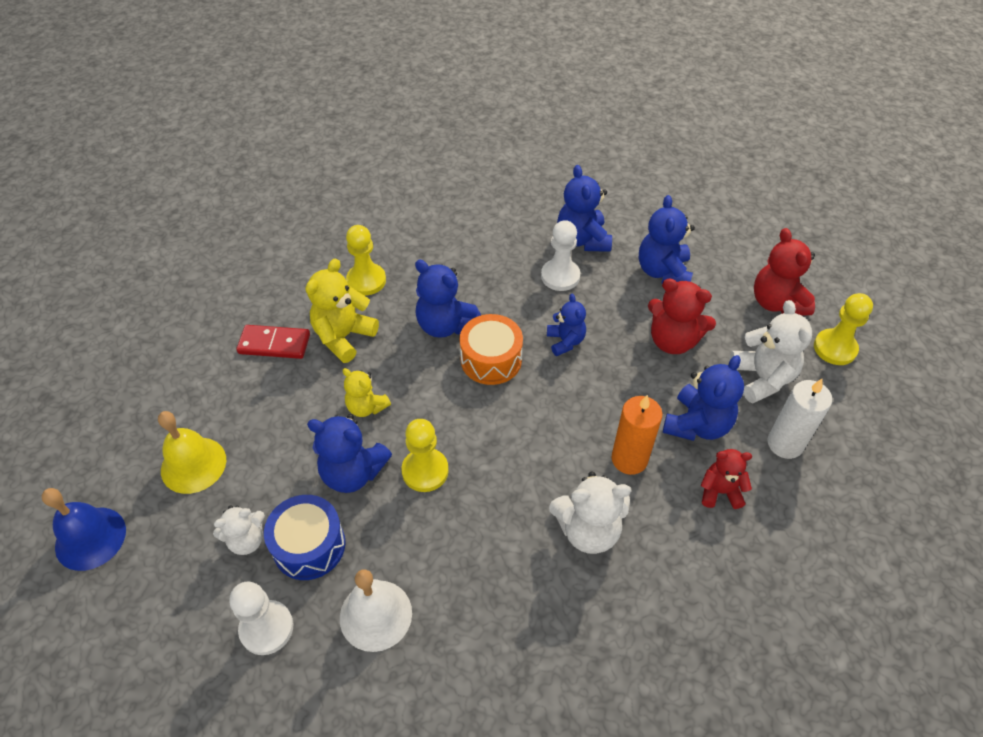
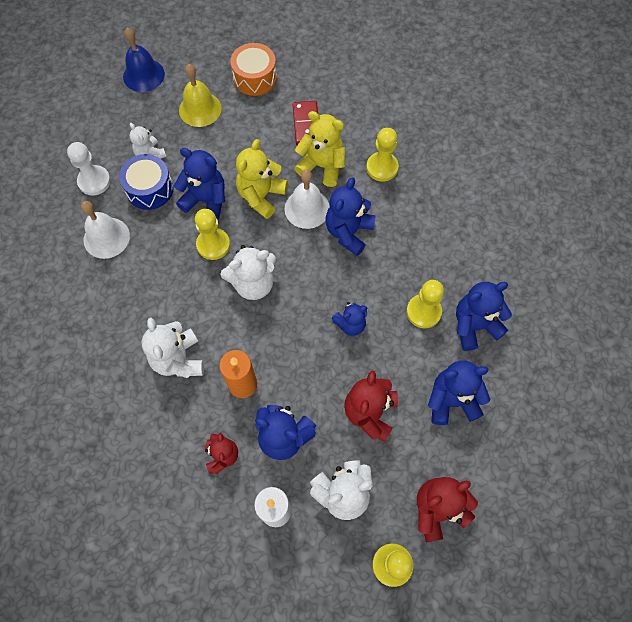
camera: 80 degrees right, 15 degrees up
blue teddy bear [307,414,392,493] -> blue teddy bear turned 105 degrees clockwise [174,148,225,220]
yellow teddy bear [343,368,391,417] -> yellow teddy bear [236,139,288,219], size x1.58
orange drum [460,314,523,385] -> orange drum moved to [230,43,277,96]
white pawn [541,220,580,291] -> yellow pawn [406,280,444,328]
none -> white teddy bear [220,245,276,300]
none -> white bell [284,170,330,229]

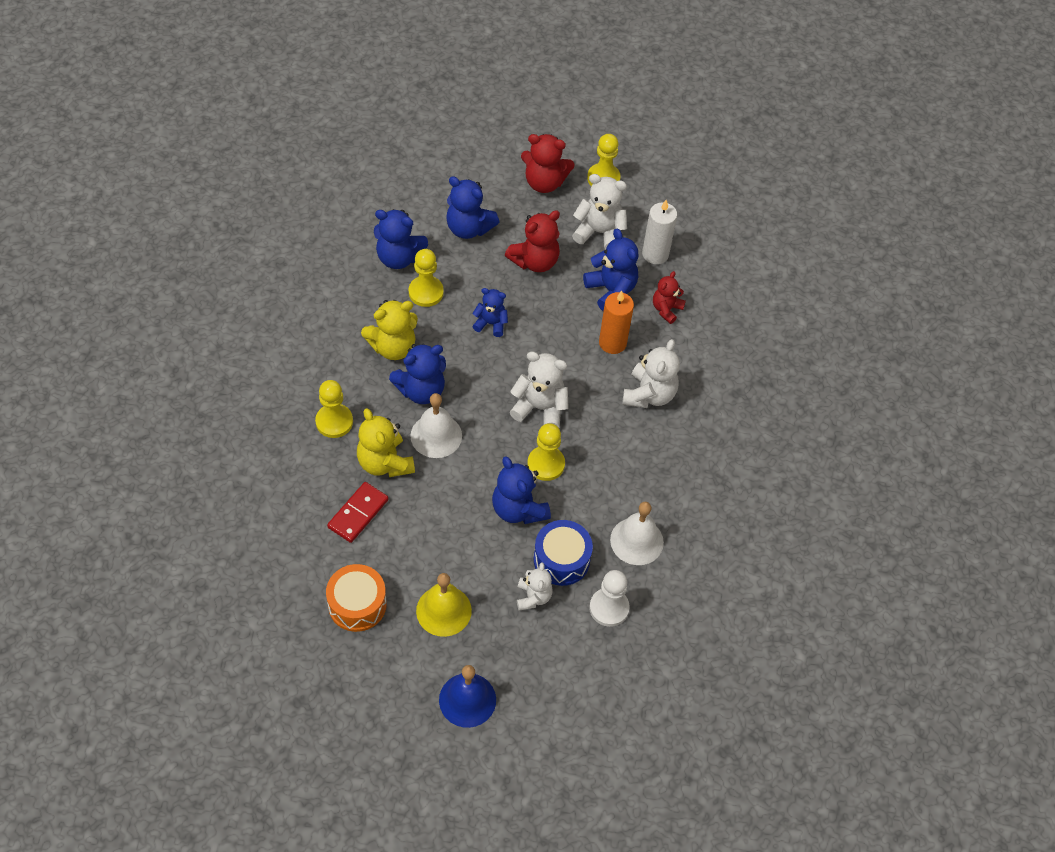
camera: 145 degrees left, 10 degrees down
yellow teddy bear [236,139,288,219] -> yellow teddy bear moved to [361,300,418,360]

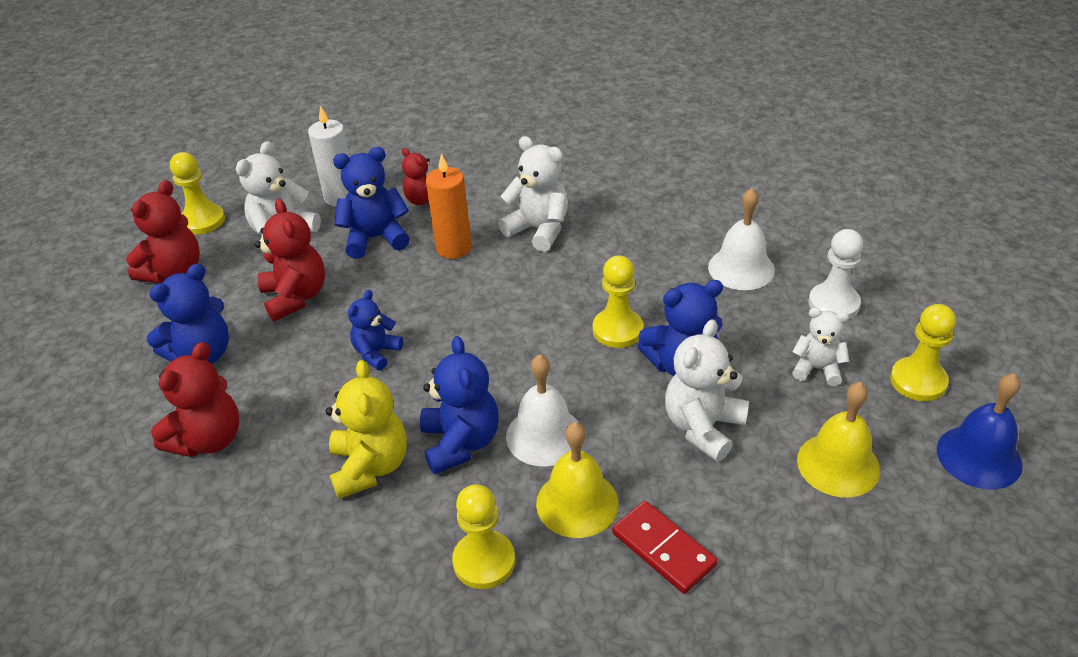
camera: 70 degrees left, 15 degrees down
orange drum [326,564,387,632] -> none
yellow teddy bear [357,408,415,477] -> yellow bell [536,422,619,538]
blue teddy bear [374,209,428,269] -> red teddy bear [151,342,239,457]
yellow pawn [409,249,444,307] -> yellow pawn moved to [890,304,956,401]
white teddy bear [510,351,569,428] -> white teddy bear moved to [665,319,749,462]
blue drum [534,520,593,586] -> none

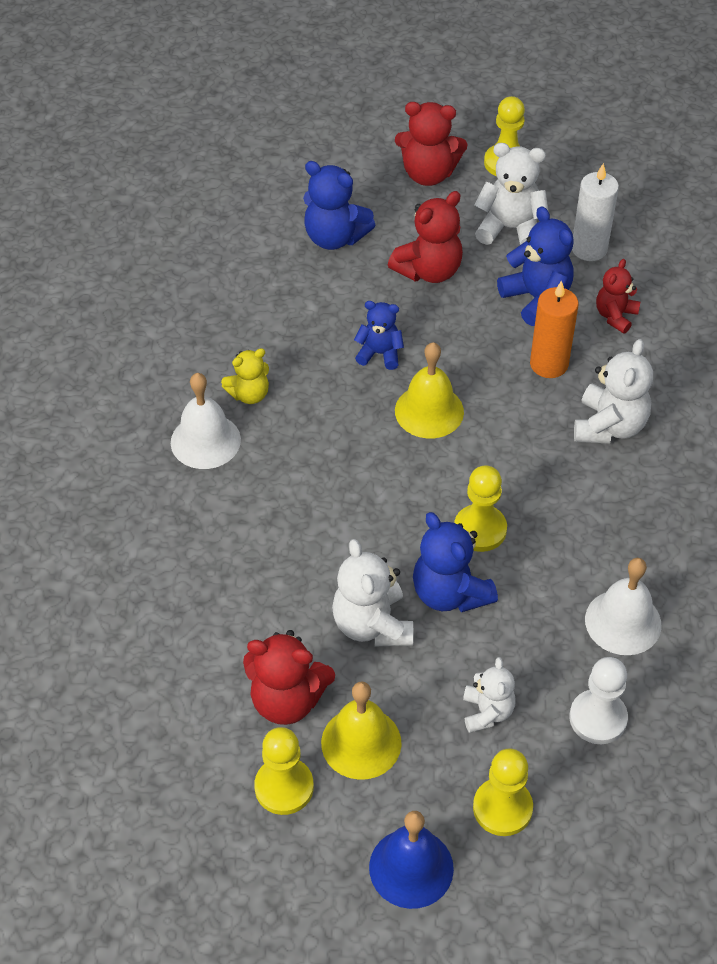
camera: 70 degrees right, 10 degrees up
red teddy bear [151,342,239,457] -> red teddy bear moved to [243,630,335,725]
yellow teddy bear [325,360,407,499] -> yellow teddy bear [221,348,269,404], size x0.63
blue teddy bear [420,336,499,474] -> none
yellow pawn [452,484,515,589] -> yellow pawn moved to [254,727,314,815]
white bell [506,354,579,467] -> white bell moved to [171,373,241,469]
yellow bell [536,422,619,538] -> yellow bell moved to [395,342,464,439]
red domino [612,501,718,594] -> none
white teddy bear [665,319,749,462] -> white teddy bear turned 120 degrees counterclockwise [332,539,413,646]

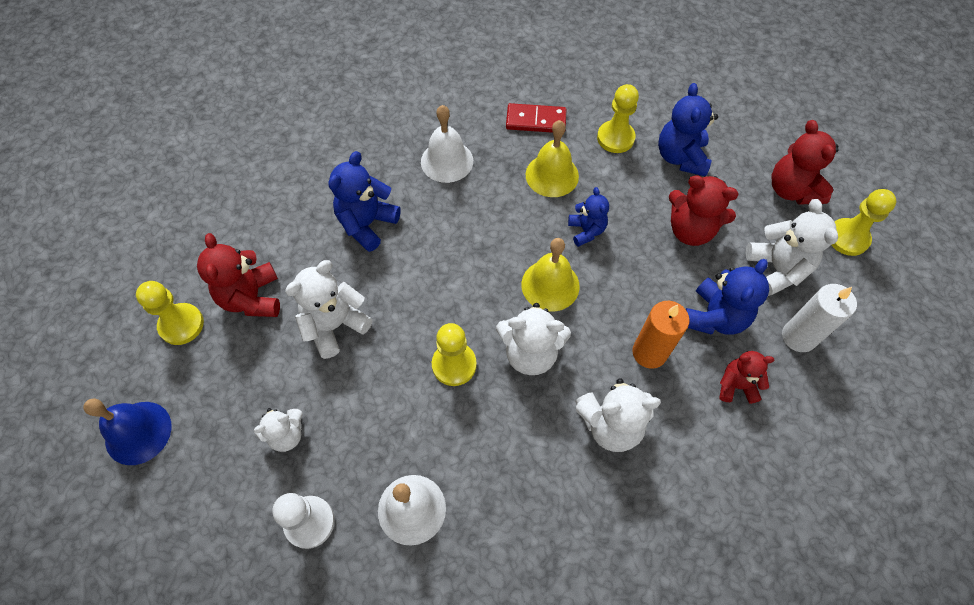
camera: 65 degrees right, 10 degrees up
yellow teddy bear [221,348,269,404] -> none
yellow bell [321,682,402,780] -> yellow bell moved to [526,120,579,197]
blue teddy bear [413,512,498,612] -> blue teddy bear moved to [328,151,401,252]
yellow pawn [473,748,533,836] -> yellow pawn moved to [597,84,639,153]
none -> white teddy bear [496,303,571,375]
none -> red domino [506,103,567,133]

